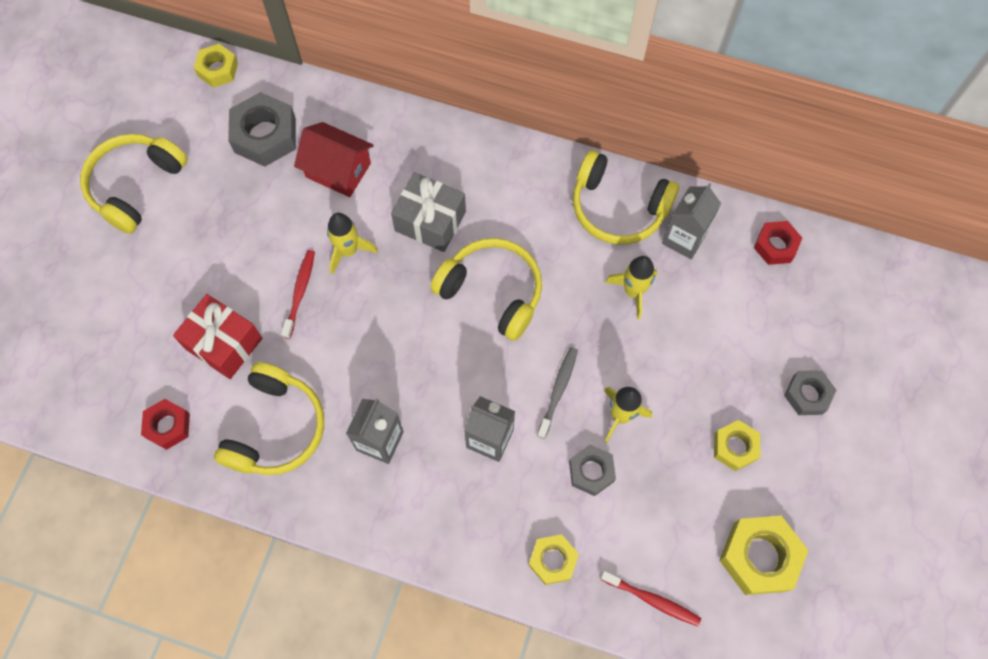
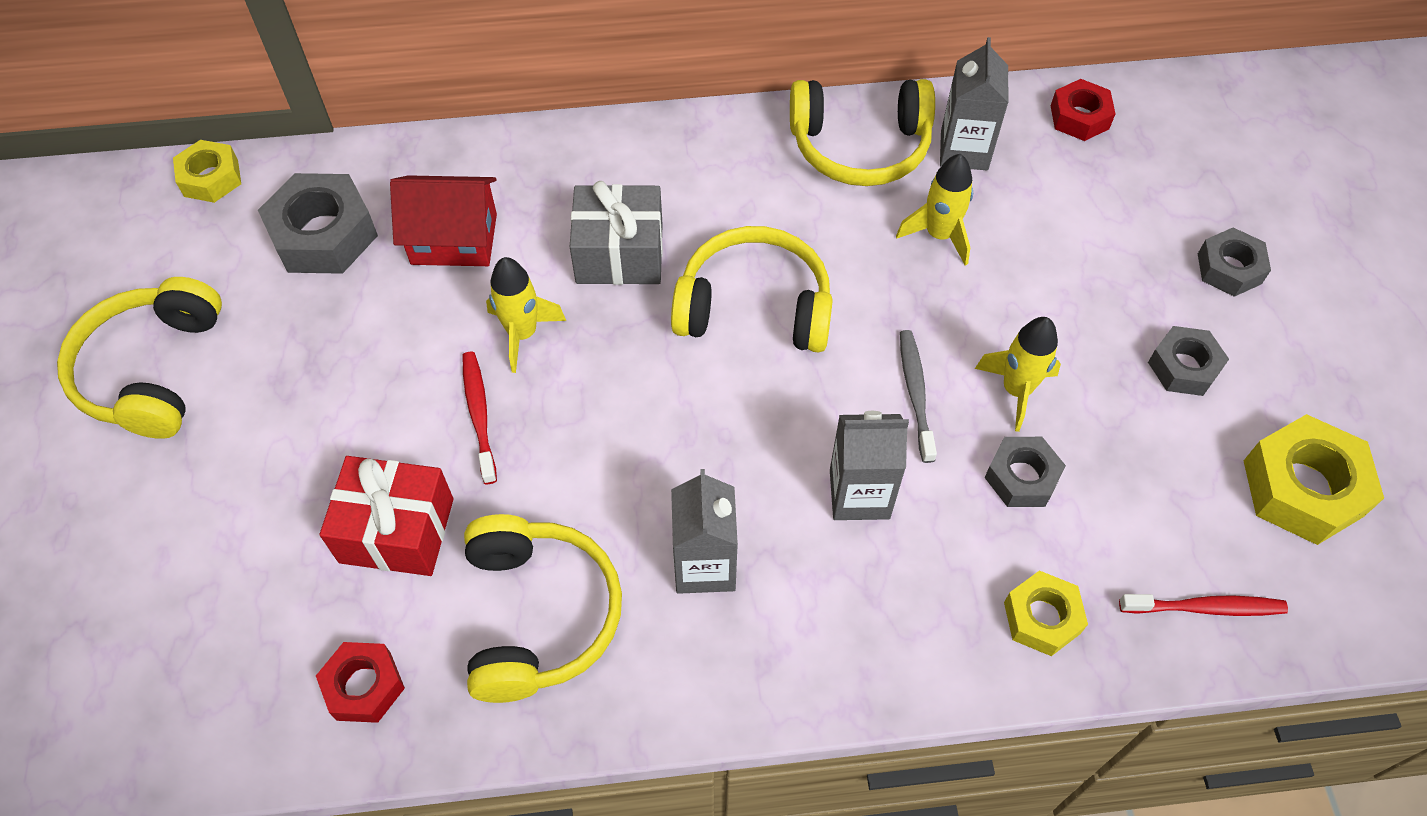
camera: 25 degrees left, 10 degrees down
yellow nut [714,420,760,471] -> grey nut [1148,326,1229,396]

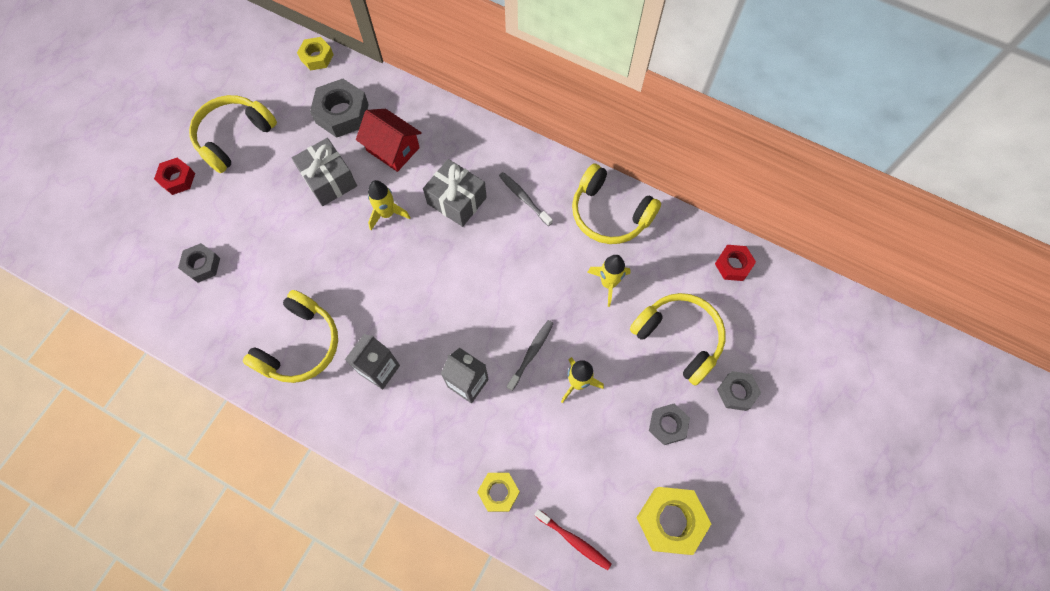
camera: 35 degrees right, 10 degrees up
red nut [316,642,405,723] -> red nut moved to [154,158,195,195]
red gift [320,456,454,576] -> none
red toothbrush [462,352,497,484] -> none
yellow headphones [671,226,833,353] -> yellow headphones moved to [630,293,726,386]
grey carton [940,37,1008,170] -> none
grey nut [985,437,1066,507] -> grey nut moved to [178,243,220,283]
none -> grey gift [292,138,357,206]
none -> grey toothbrush [499,172,553,226]

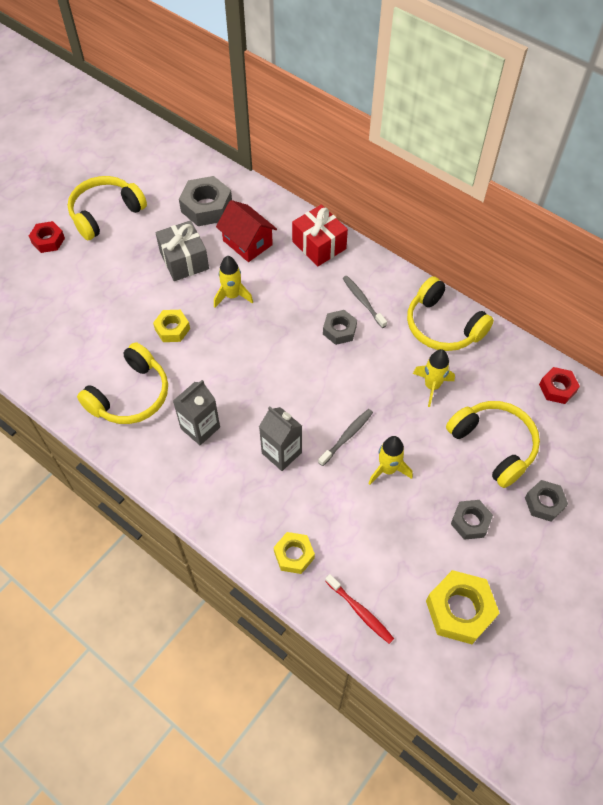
camera: 10 degrees right, 10 degrees down
grey nut [178,243,220,283] -> grey nut moved to [323,310,357,345]
yellow nut [297,37,334,71] -> yellow nut moved to [153,310,190,342]
grey gift [423,159,487,227] -> none
none -> red gift [292,204,348,266]

